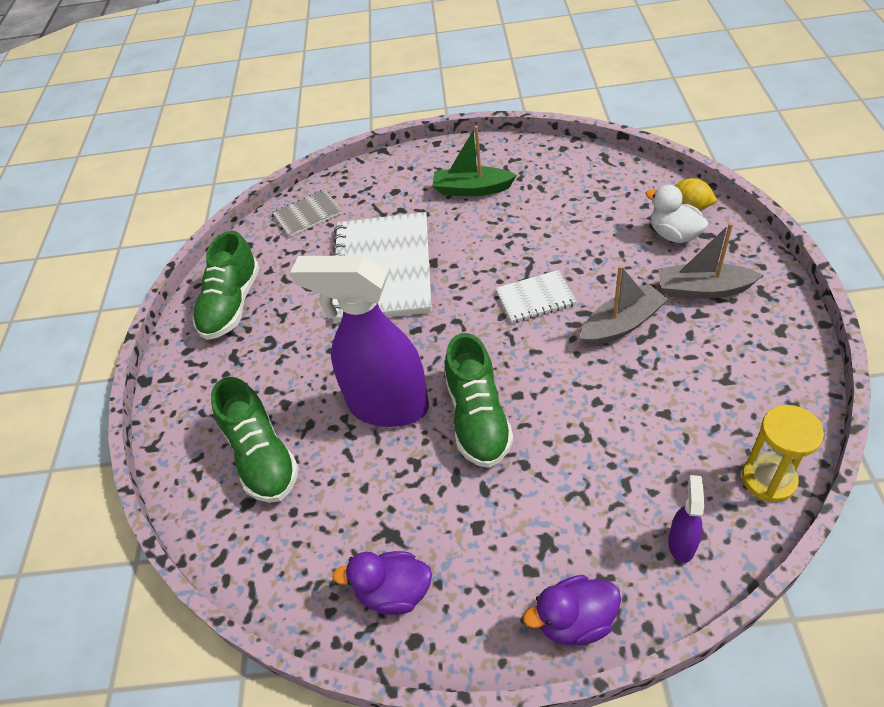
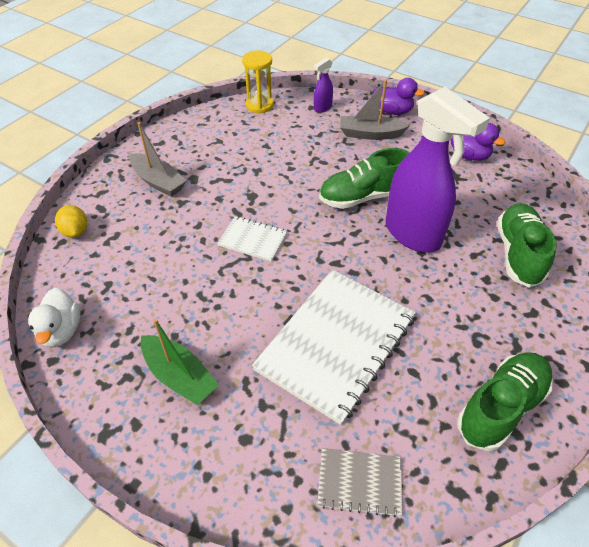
camera: 150 degrees left, 0 degrees up
green shoe [445,333,513,468] -> green shoe turned 135 degrees counterclockwise [319,148,409,209]
grey boat [580,265,668,346] -> grey boat moved to [340,79,410,140]
white duck [645,185,708,243] -> white duck moved to [28,288,80,348]

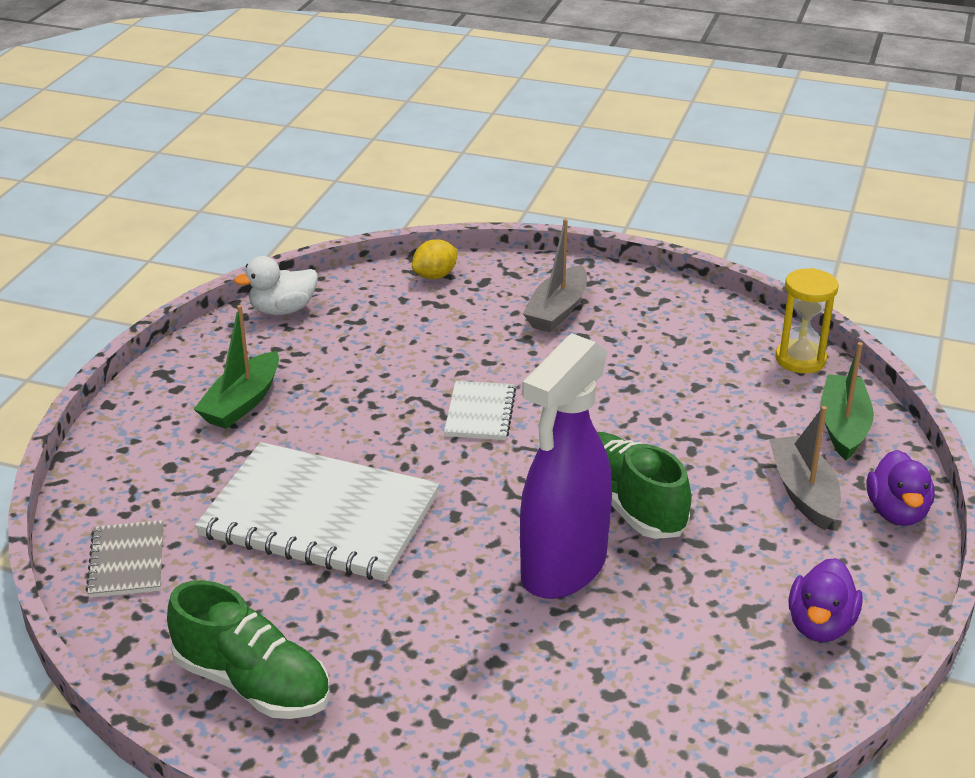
camera: 75 degrees right, 15 degrees down
purple spray bottle [314,58,333,113] -> green boat [821,342,874,461]
green shoe [497,203,557,288] -> none

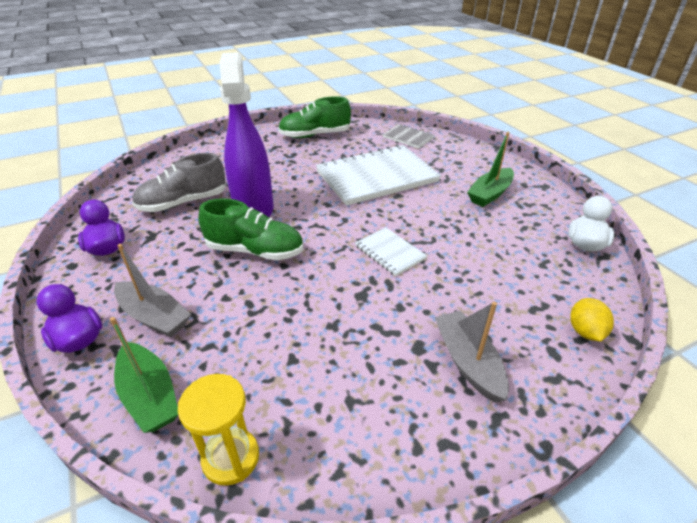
camera: 135 degrees right, 5 degrees up
green boat [194,305,279,429] -> green boat turned 120 degrees counterclockwise [467,132,514,207]
none -> grey shoe [132,153,226,212]

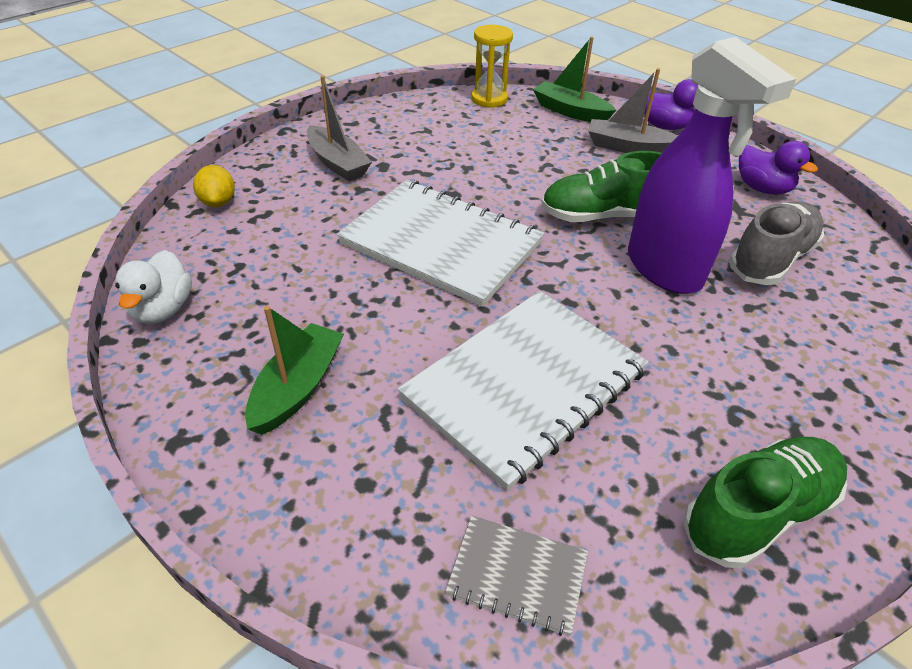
camera: 160 degrees right, 5 degrees up
white notebook [355,227,427,276] -> white notebook [337,180,544,307], size x2.11

